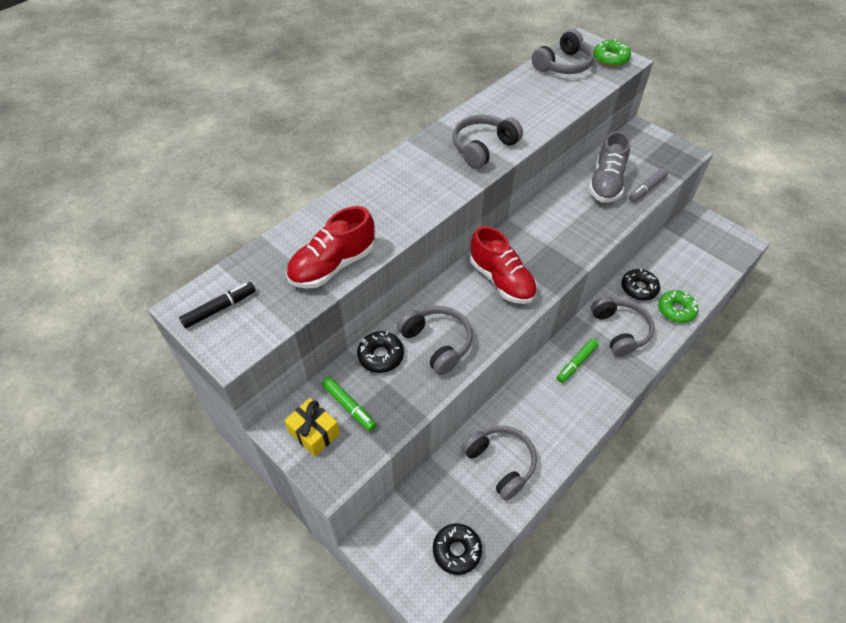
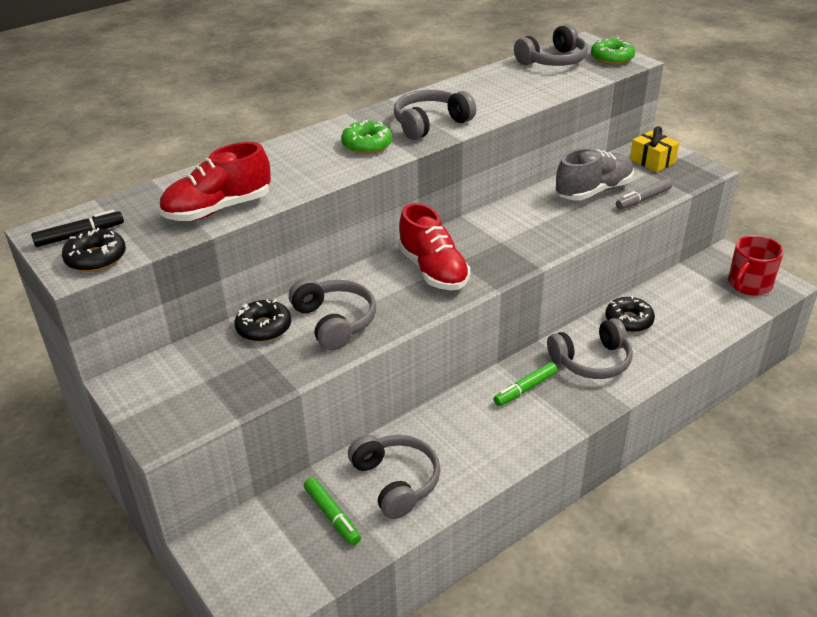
camera: 10 degrees right, 15 degrees down
yellow gift [284,398,340,457] -> yellow gift moved to [630,126,679,172]
green marker [322,377,377,431] -> green marker moved to [304,477,361,546]
black donut [433,523,482,575] -> black donut moved to [62,228,126,272]
grey shoe [589,131,630,202] -> grey shoe turned 150 degrees counterclockwise [555,148,634,201]
grey headphones [591,297,655,357] -> grey headphones turned 75 degrees clockwise [547,318,633,379]
green donut [658,290,698,323] -> green donut moved to [341,120,392,154]
none -> red mug [728,235,784,296]

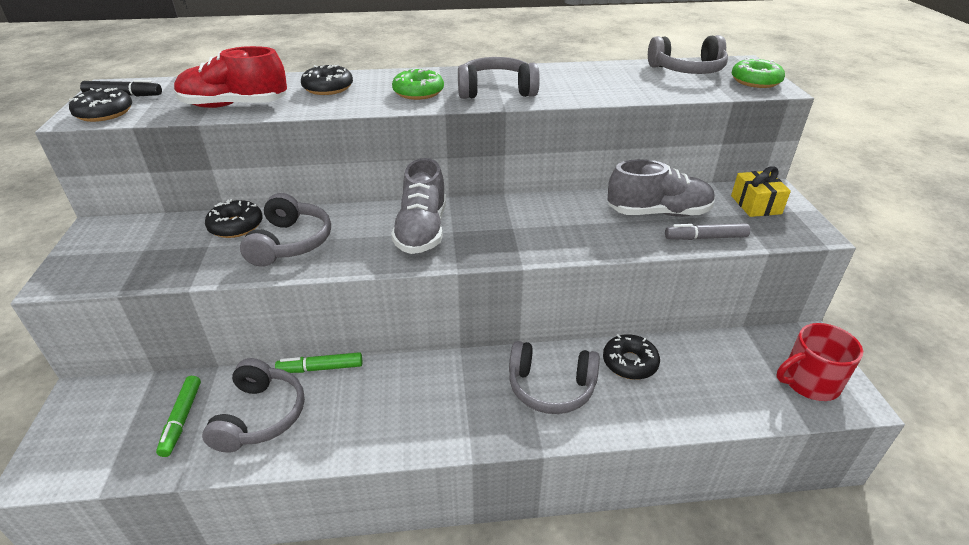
camera: 30 degrees right, 0 degrees up
red shoe [398,203,470,290] -> grey shoe [391,158,446,254]
green marker [493,362,557,406] -> green marker moved to [275,352,362,373]
none -> black donut [301,65,353,95]

